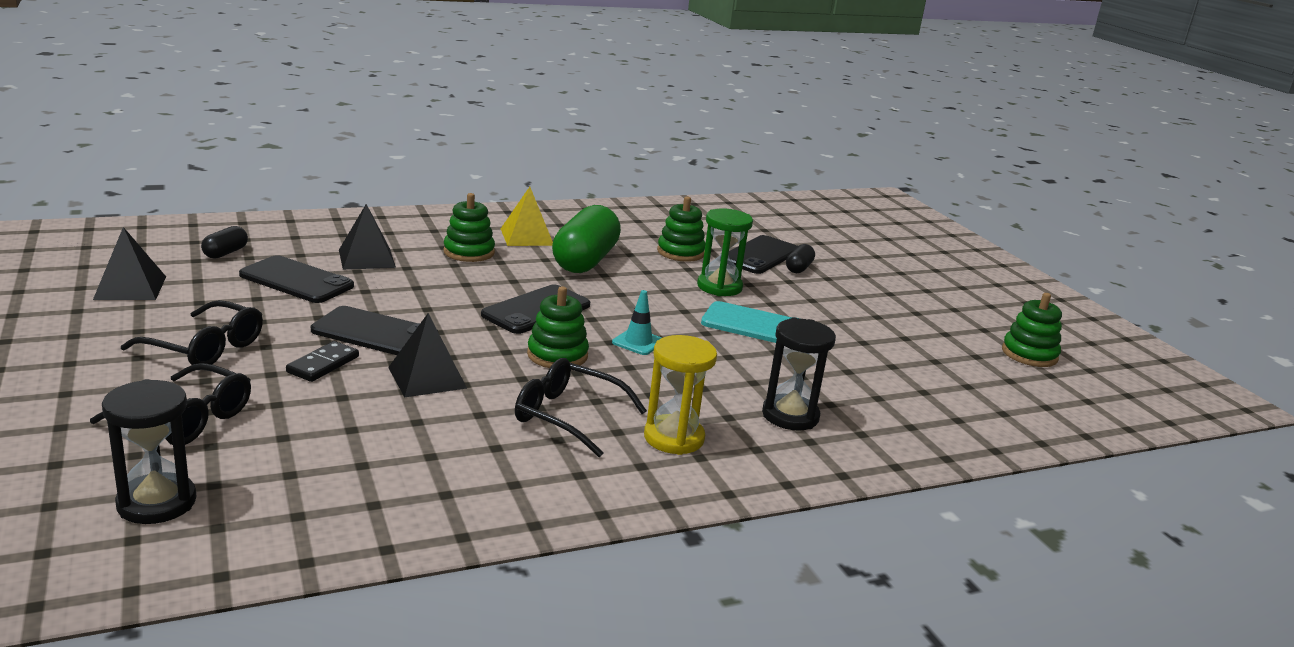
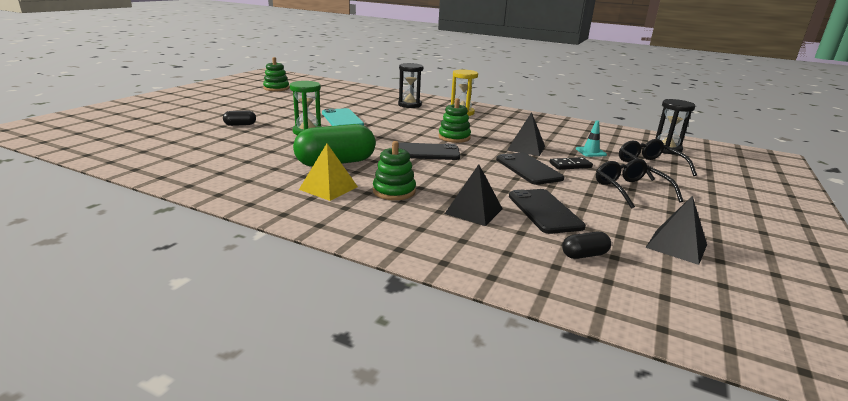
camera: 130 degrees left, 0 degrees up
black glasses [515,358,647,457] -> none
turquoise traffic cone [612,290,662,355] -> turquoise traffic cone moved to [576,120,607,157]
green stacking toy [657,196,705,262] -> none
black phone [728,235,798,274] -> none

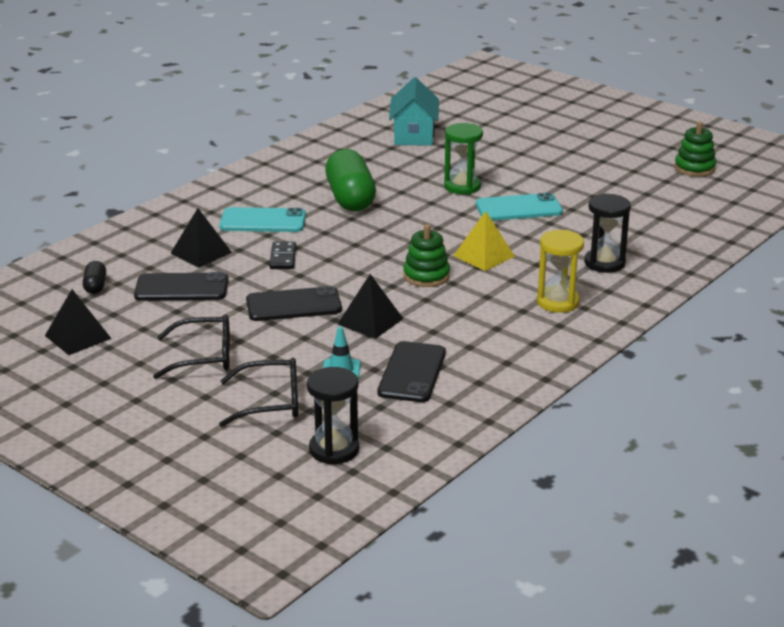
camera: 105 degrees right, 5 degrees up
black capsule [223,110,256,126] -> none
yellow pyramid [299,144,358,201] -> yellow pyramid moved to [453,211,515,271]
green stacking toy [373,141,416,200] -> turquoise phone [220,207,306,232]
black phone [398,142,460,160] -> black phone moved to [377,341,446,402]
black domino [550,157,593,170] -> black domino moved to [269,242,296,269]
none -> turquoise house [389,77,439,146]

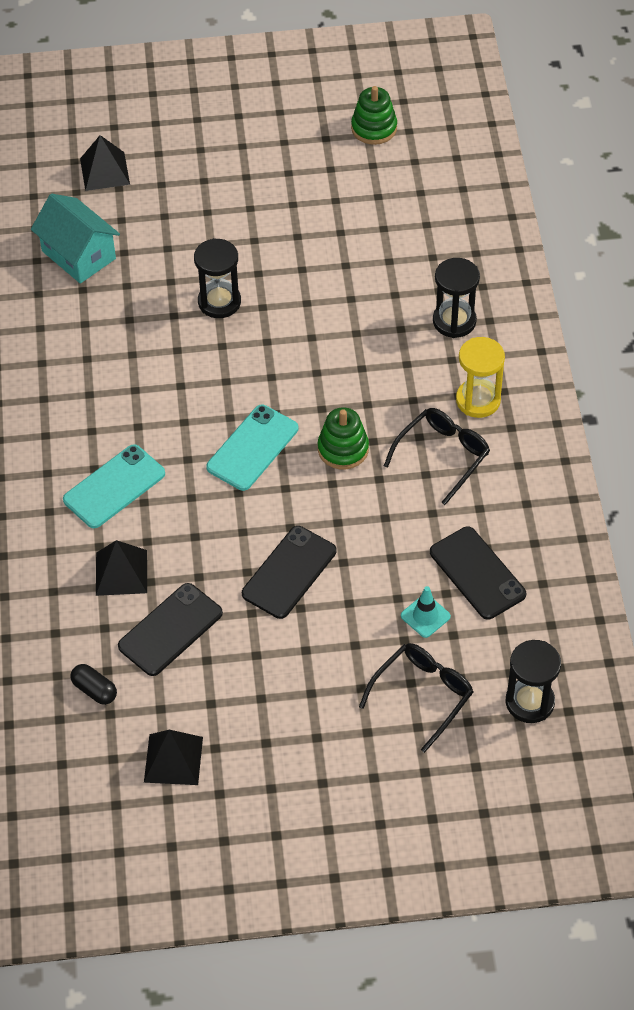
camera: 45 degrees left, 25 degrees up
black glasses [153,315,230,379] -> black glasses moved to [384,408,490,505]
black domino [269,242,296,269] -> none
green capsule [326,149,376,211] -> none
black pyramid [338,274,403,339] -> black pyramid moved to [80,135,130,191]
green hourglass [444,123,483,194] -> black hourglass [194,238,241,318]
yellow pyramid [453,211,515,271] -> none
turquoise phone [476,192,563,221] -> turquoise phone moved to [206,405,298,491]

